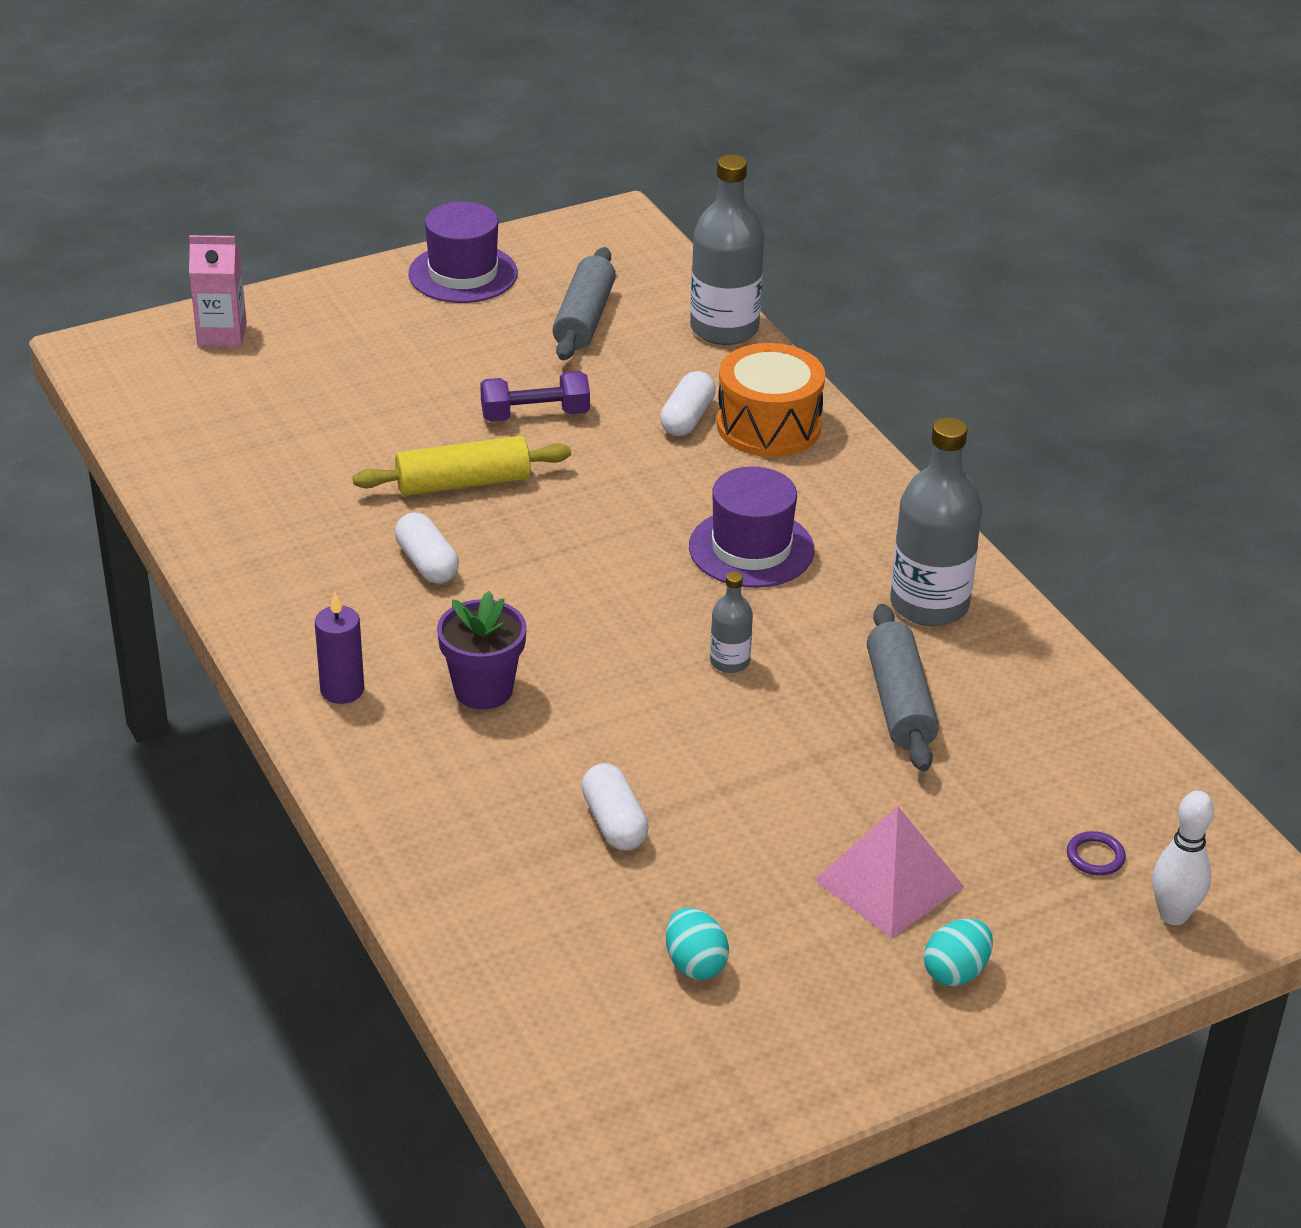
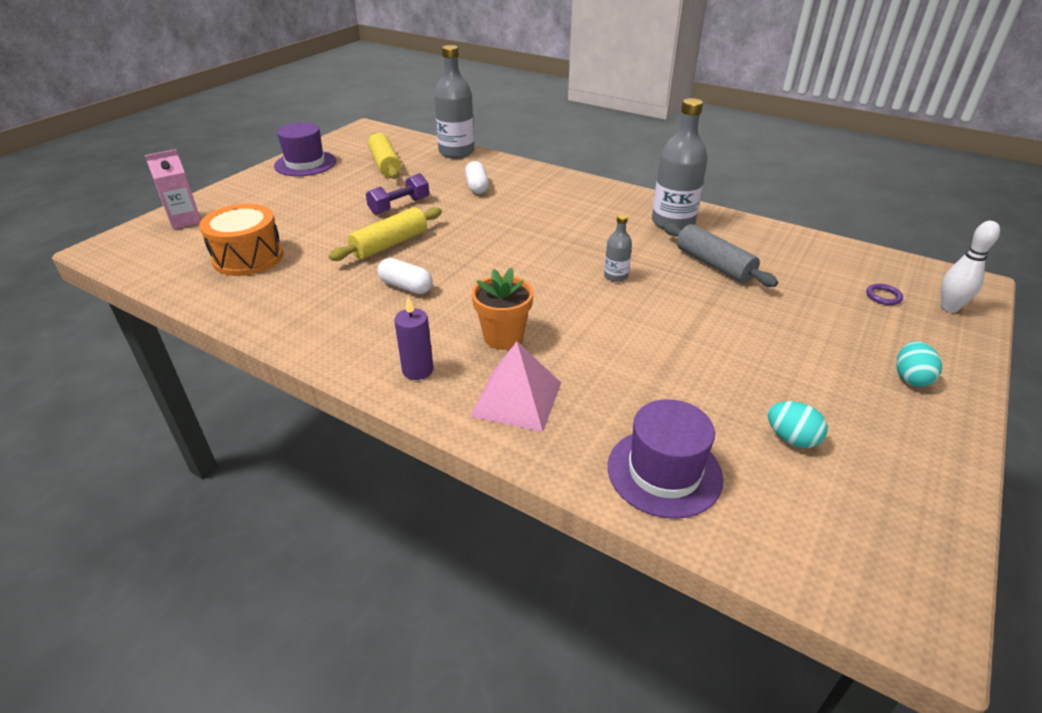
camera: 30 degrees left, 0 degrees up
purple flower pot [437,591,527,709] -> orange flower pot [472,267,533,350]
grey rolling pin [552,247,616,360] -> yellow rolling pin [368,133,401,179]
white capsule [582,763,649,851] -> none
purple hat [689,467,814,588] -> purple hat moved to [608,399,723,519]
orange drum [717,343,825,457] -> orange drum moved to [199,204,284,276]
pink pyramid [814,806,964,938] -> pink pyramid moved to [470,341,561,432]

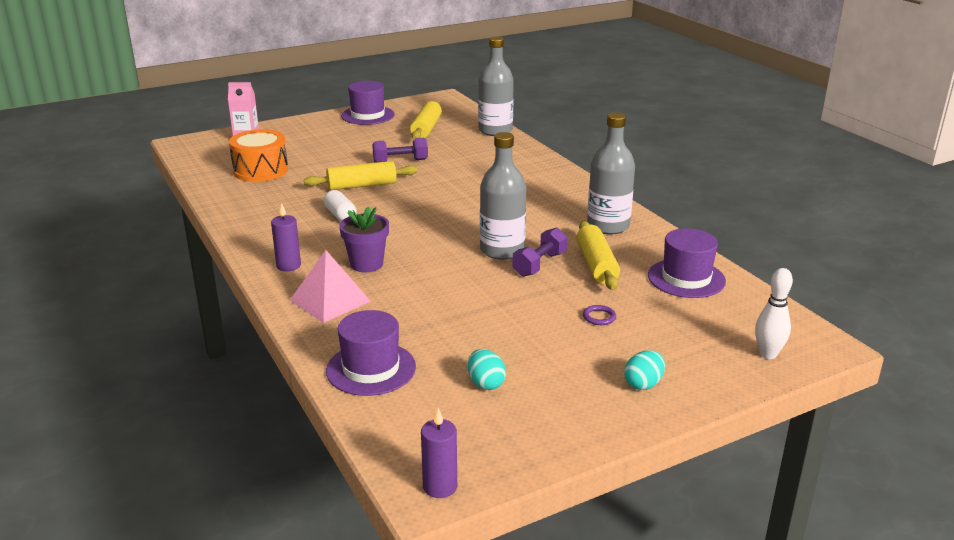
camera: 30 degrees right, 10 degrees down
white capsule [465,161,489,194] -> none
orange flower pot [472,267,533,350] -> purple flower pot [339,206,389,272]
grey bottle [604,214,632,282] -> grey bottle [480,132,526,260], size x2.05
grey rolling pin [663,223,778,287] -> yellow rolling pin [576,221,620,290]
purple ring [866,284,903,305] -> purple ring moved to [583,305,616,325]
none -> purple candle [421,408,457,498]
none -> purple dumbbell [512,227,568,277]
none -> purple hat [648,228,726,298]

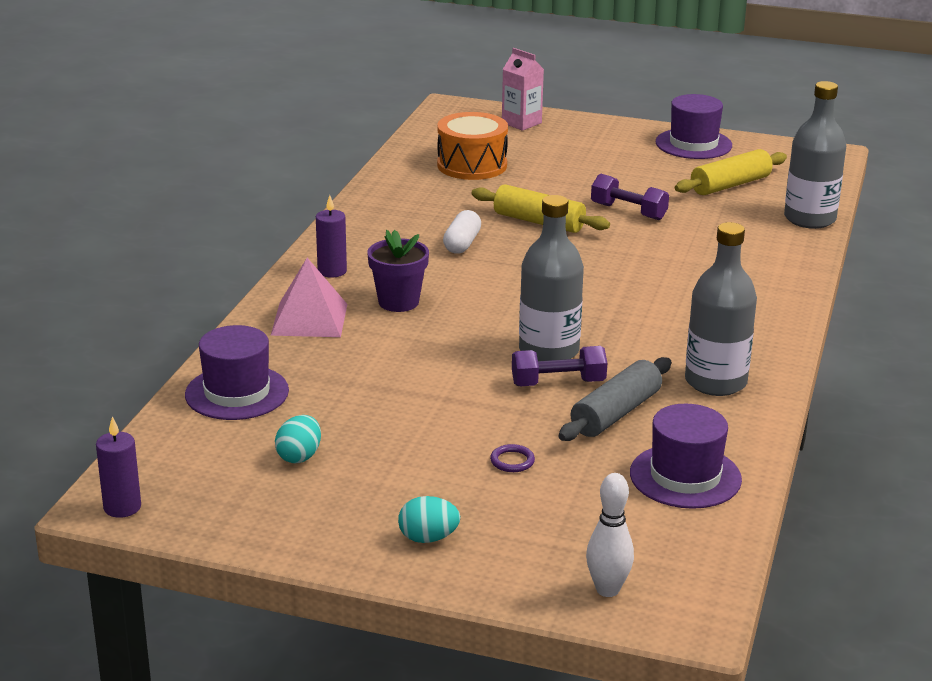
camera: 45 degrees right, 0 degrees up
yellow rolling pin [576,221,620,290] -> grey rolling pin [559,357,671,441]

